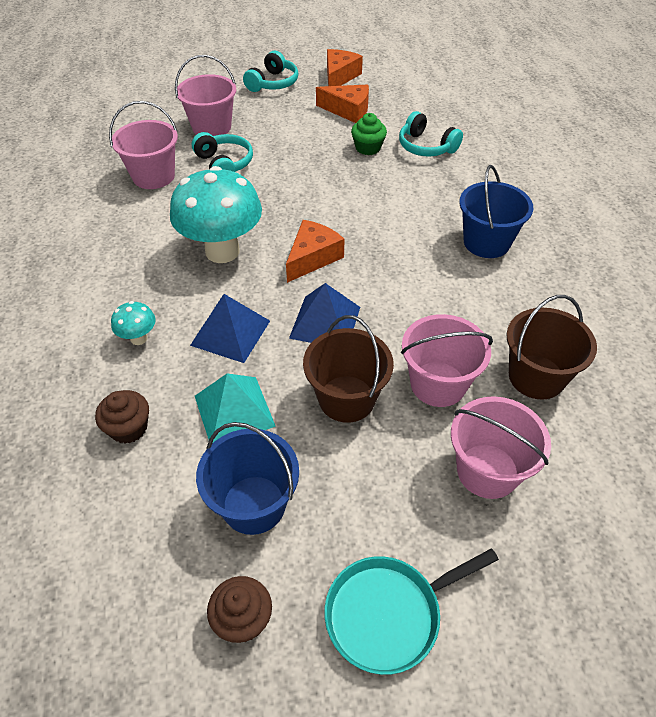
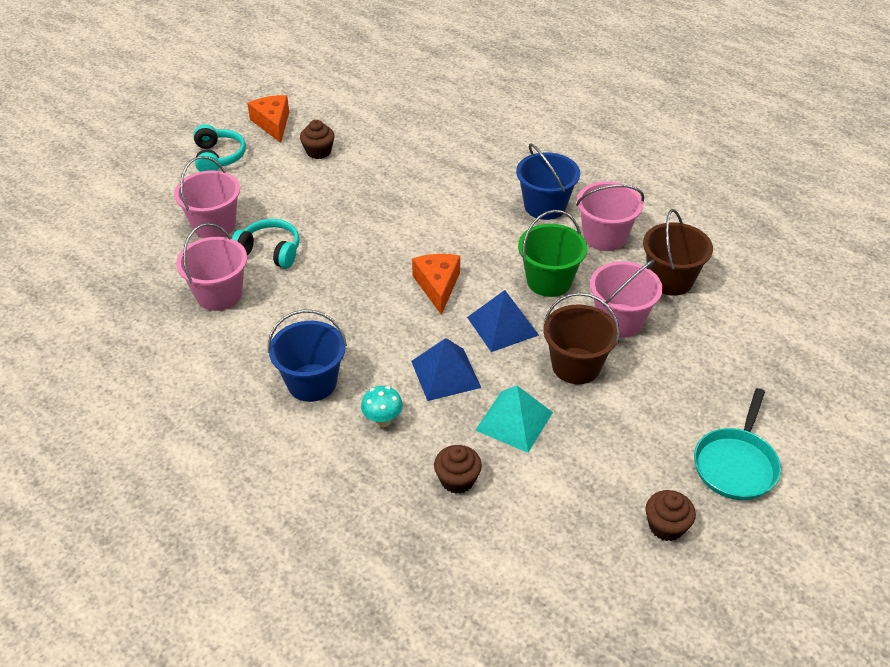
camera: 40 degrees left, 5 degrees down
turquoise mushroom [170,166,262,263] -> none
blue bucket [196,422,299,535] -> blue bucket moved to [268,310,347,402]
orange cheese [316,85,369,123] -> brown cupcake [300,120,335,159]
green cupcake [351,113,387,155] -> none
turquoise headphones [399,111,463,156] -> none
pink bucket [451,396,551,499] -> pink bucket moved to [576,181,644,251]
none -> green bucket [518,210,587,297]

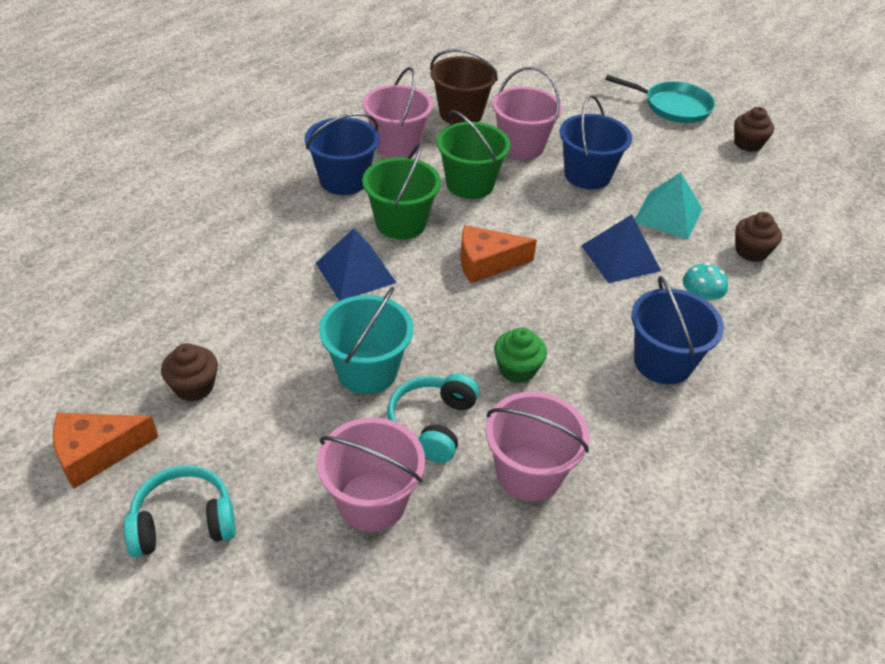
camera: 95 degrees left, 0 degrees up
blue pyramid [467,290,539,352] -> blue pyramid moved to [316,228,397,301]
brown bucket [543,292,620,384] -> blue bucket [560,95,632,189]
none -> turquoise bucket [319,287,413,394]
none -> green bucket [362,143,441,240]
none -> green cupcake [494,327,547,383]

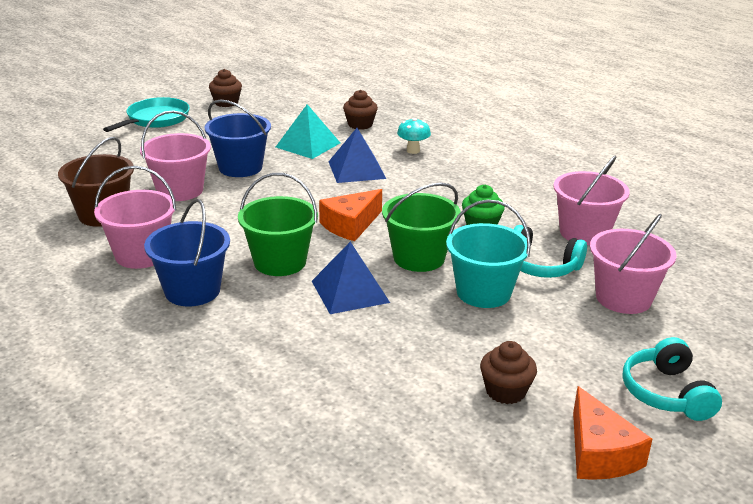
camera: 80 degrees left, 15 degrees down
green bucket [437,110,511,199] -> green bucket moved to [382,183,461,272]
orange cheese [460,225,537,283] -> orange cheese turned 45 degrees clockwise [319,189,382,241]
blue bucket [631,276,724,384] -> none

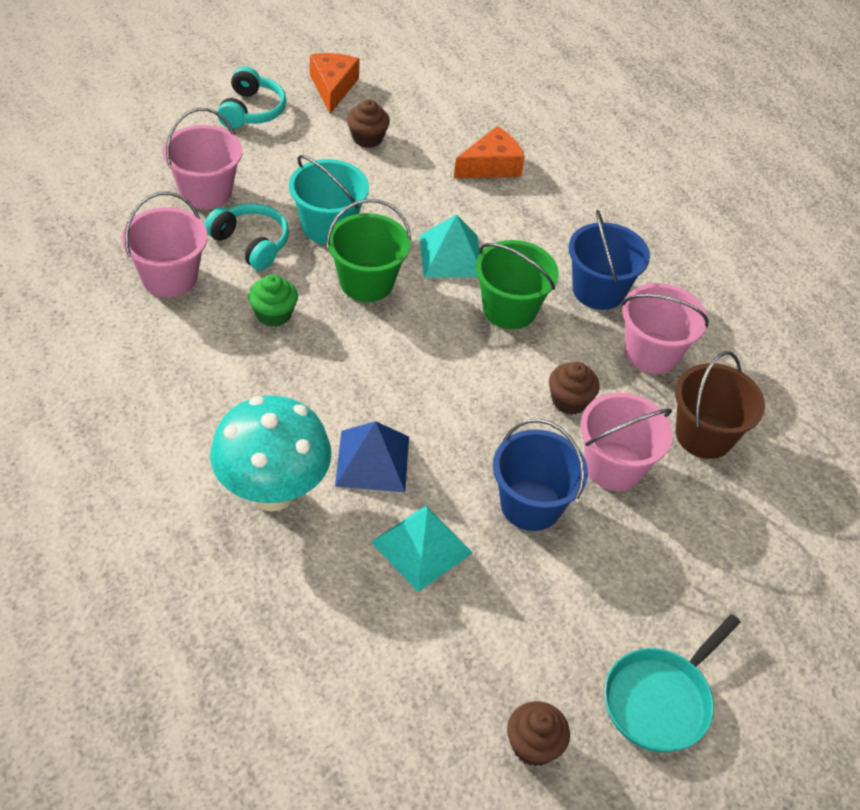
camera: 170 degrees left, 20 degrees up
blue pyramid [312,242,390,314] -> turquoise pyramid [419,214,479,278]
orange cheese [319,189,382,241] -> orange cheese moved to [454,126,525,178]
brown cupcake [343,90,378,130] -> brown cupcake moved to [549,362,600,415]
turquoise mushroom [397,118,431,154] -> turquoise mushroom [210,395,331,512], size x2.29

